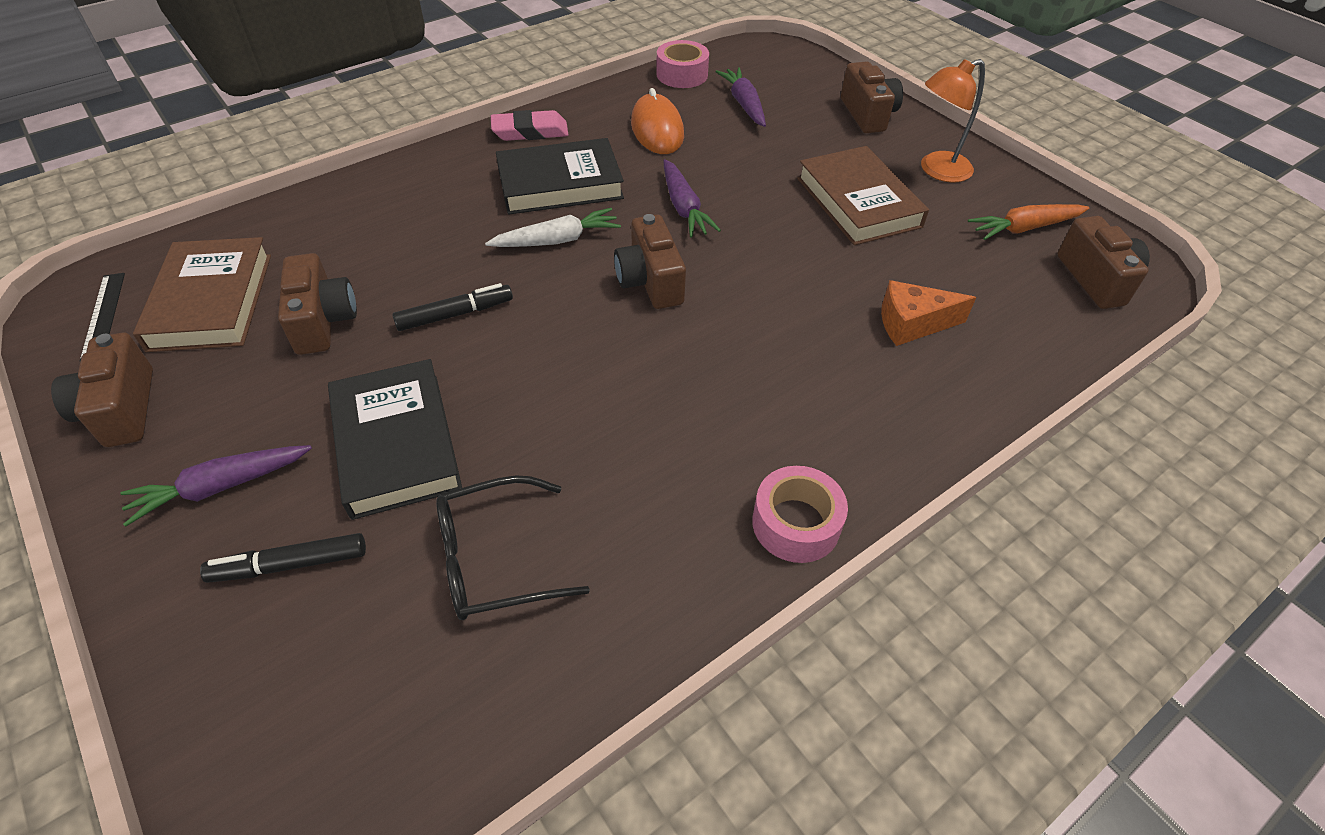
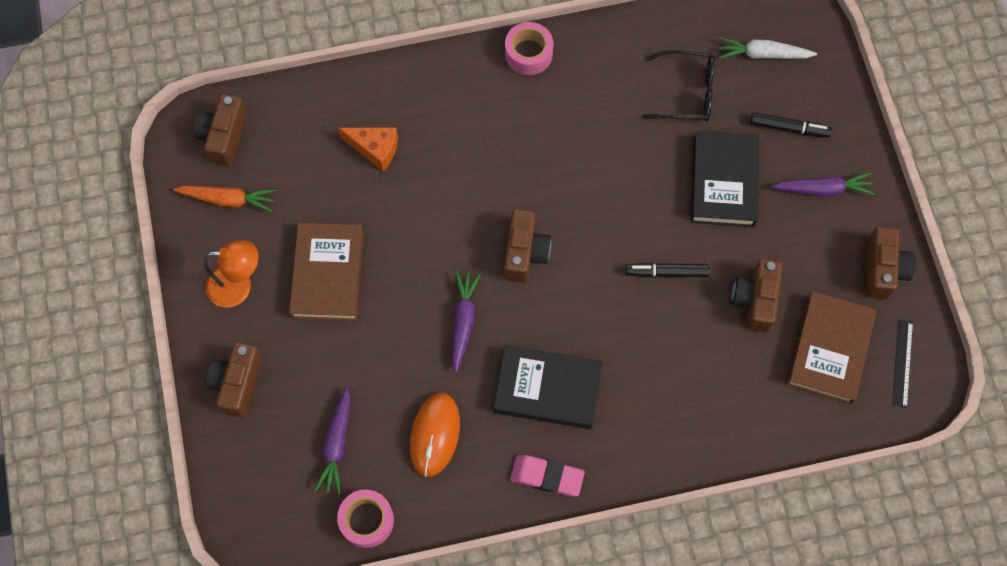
camera: 155 degrees left, 20 degrees up
white carrot [485,208,621,247] -> white carrot moved to [719,37,817,59]

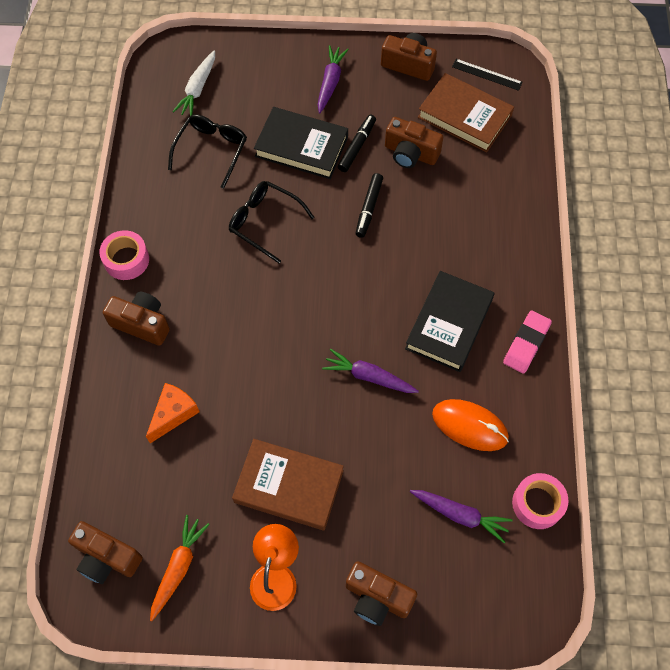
camera: 75 degrees left, 5 degrees down
brown camera [504,209,551,282] -> brown camera moved to [103,292,170,346]
black marker [750,112,832,138] -> black marker moved to [338,115,376,172]
none -> black glasses [229,181,315,263]

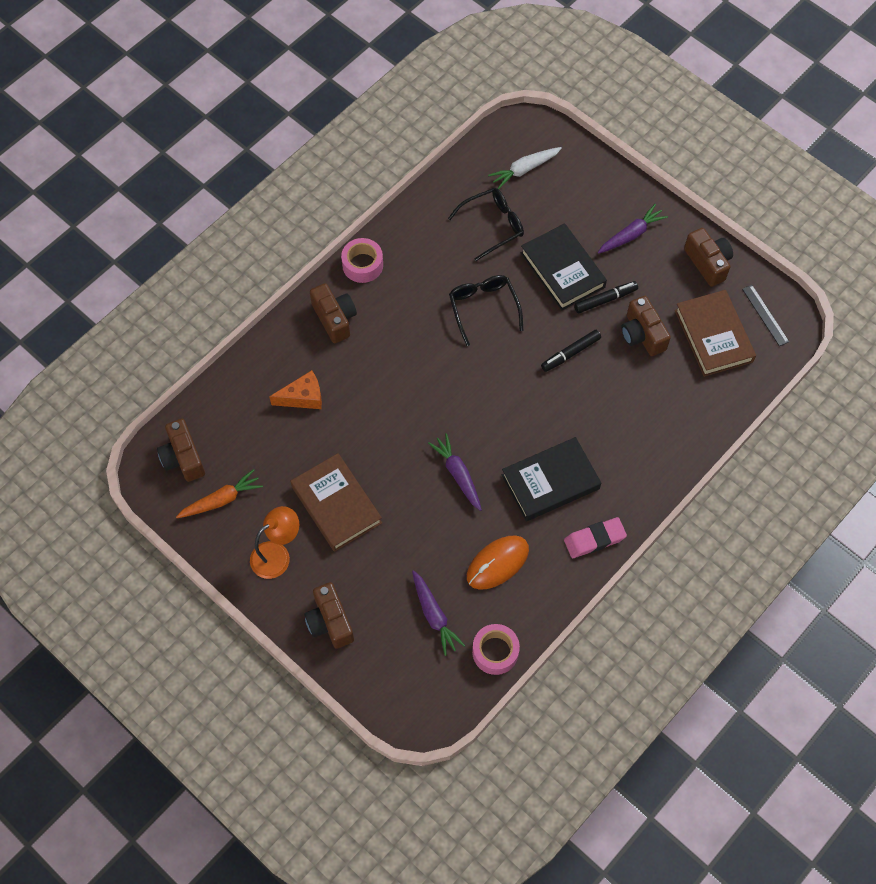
camera: 40 degrees right, 0 degrees up
orange mouse [432,399,509,451] -> orange mouse turned 75 degrees clockwise [467,535,529,590]

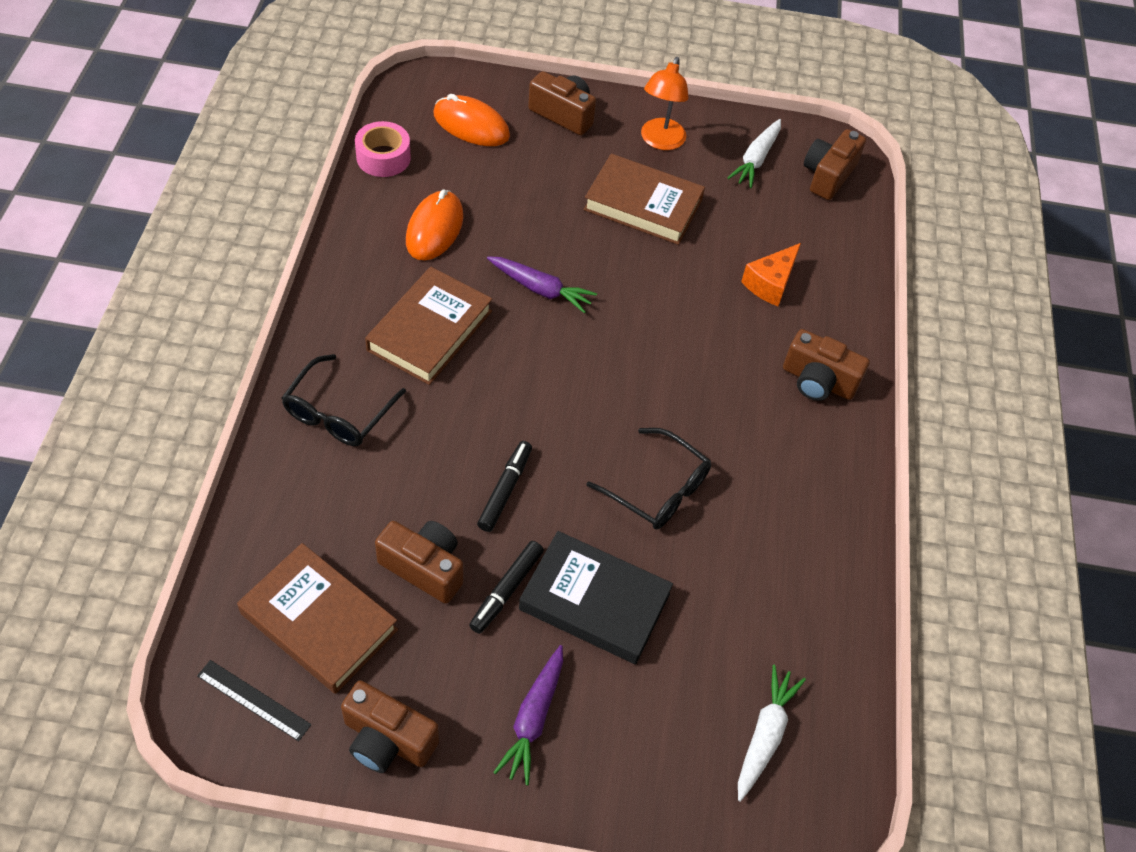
camera: 140 degrees right, 10 degrees down
brown camera [157,419,205,482] -> brown camera turned 90 degrees counterclockwise [804,129,866,200]
orange carrot [176,469,263,518] -> white carrot [727,119,781,188]
pink tape [341,238,383,283] -> none
purple carrot [412,570,465,656] -> none
black glasses [448,188,524,261] -> black glasses moved to [282,354,406,446]
black book [502,437,601,521] -> brown book [365,267,492,385]
pink eraser [564,517,627,558] -> none
none -> orange mouse [433,94,510,146]

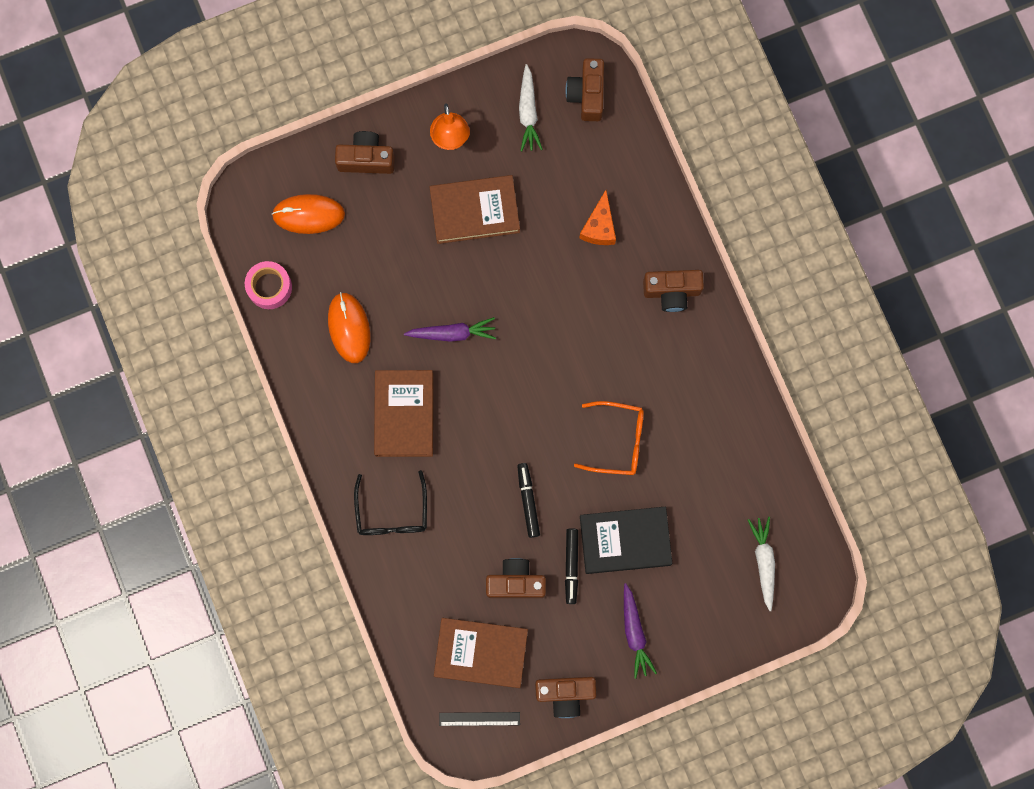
camera: 25 degrees left, 25 degrees up
black glasses [587,428,711,530] -> orange glasses [574,401,644,475]

